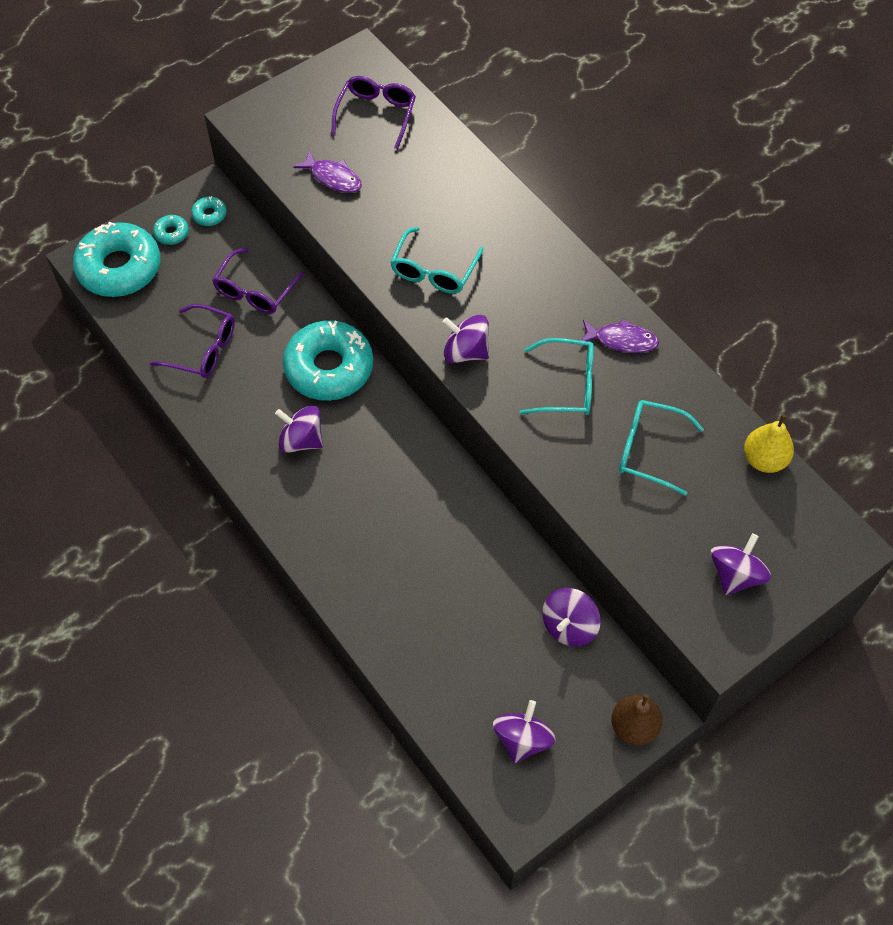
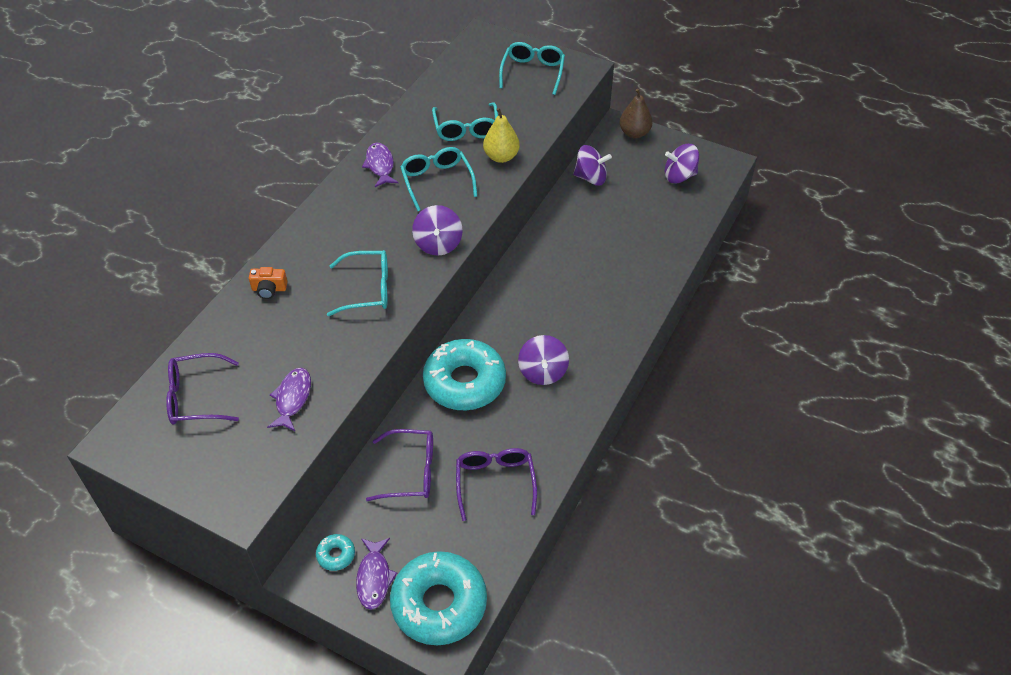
camera: 115 degrees left, 10 degrees down
turquoise donut [153,215,189,245] -> purple fish [356,538,397,610]
purple spinning top [711,533,771,595] -> turquoise glasses [499,42,565,95]
yellow pear [744,414,794,473] -> yellow pear moved to [483,108,520,163]
none -> orange camera [249,267,288,299]

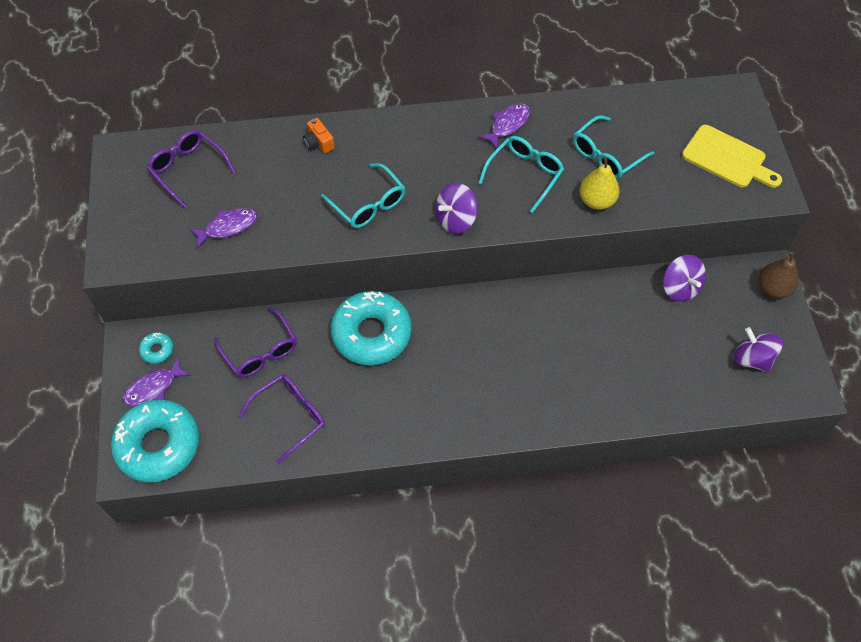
camera: 55 degrees right, 10 degrees up
turquoise glasses [499,42,565,95] -> yellow cutting board [682,125,782,188]
purple spinning top [518,335,569,385] -> none

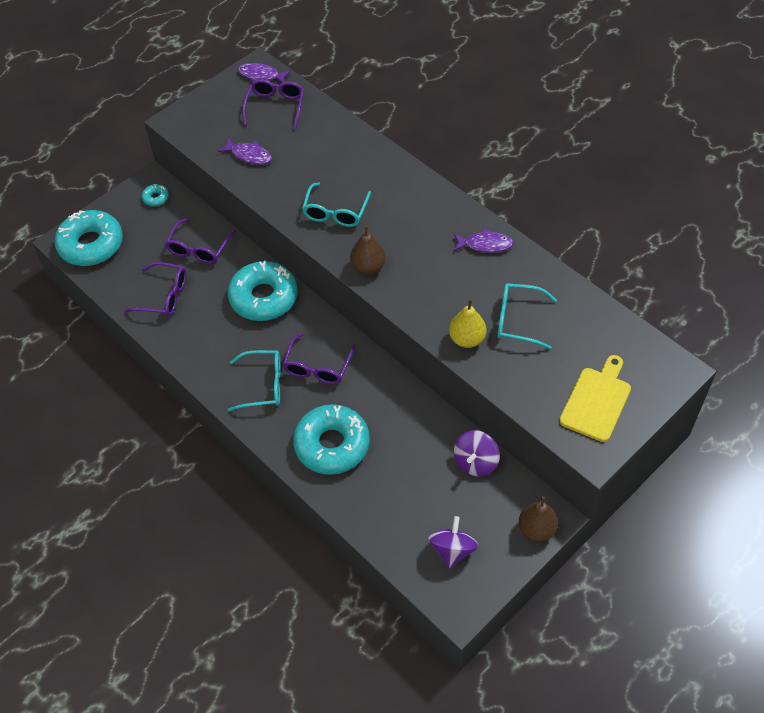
camera: 55 degrees right, 5 degrees down
purple fish [123,357,191,406] -> purple fish moved to [238,63,291,83]
orange camera [303,118,335,153] -> none
purple spinning top [435,183,478,234] -> brown pear [350,226,386,274]
turquoise glasses [478,136,564,213] -> turquoise glasses moved to [228,350,281,412]
yellow cutting board [682,125,782,188] -> yellow cutting board turned 150 degrees counterclockwise [559,355,631,442]
none -> purple glasses [283,333,355,384]
none -> turquoise donut [293,404,370,475]

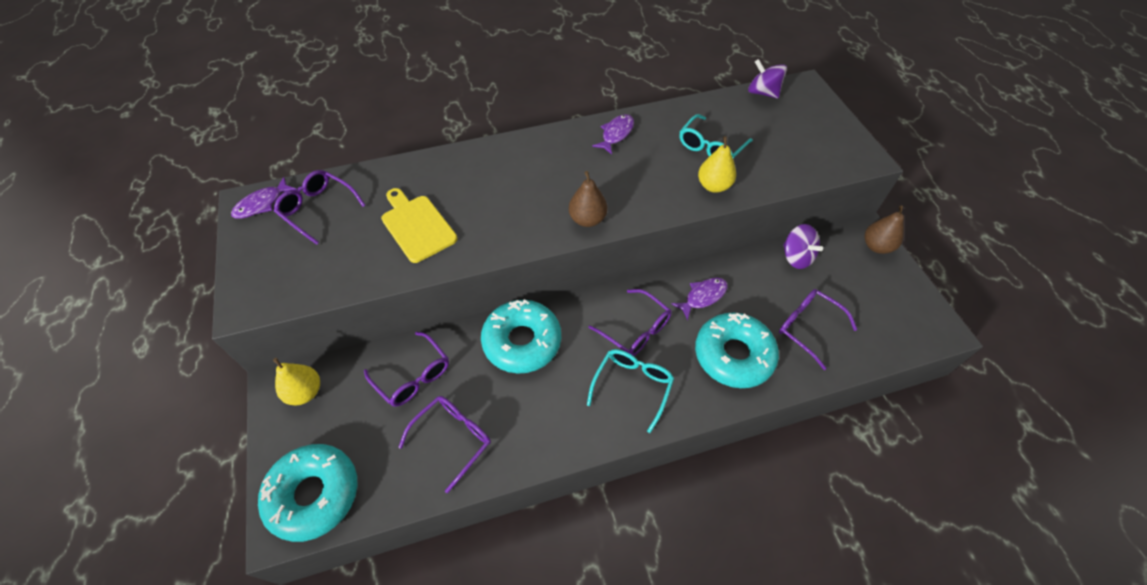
camera: 65 degrees left, 0 degrees up
turquoise donut [142,184,169,206] -> yellow pear [273,358,320,406]
purple fish [218,137,272,165] -> purple fish moved to [672,277,727,321]
turquoise glasses [302,182,371,227] -> none
purple spinning top [428,516,478,568] -> purple spinning top moved to [748,59,787,98]
yellow cutting board [559,355,631,442] -> yellow cutting board moved to [381,188,457,263]
none -> purple glasses [779,289,858,370]

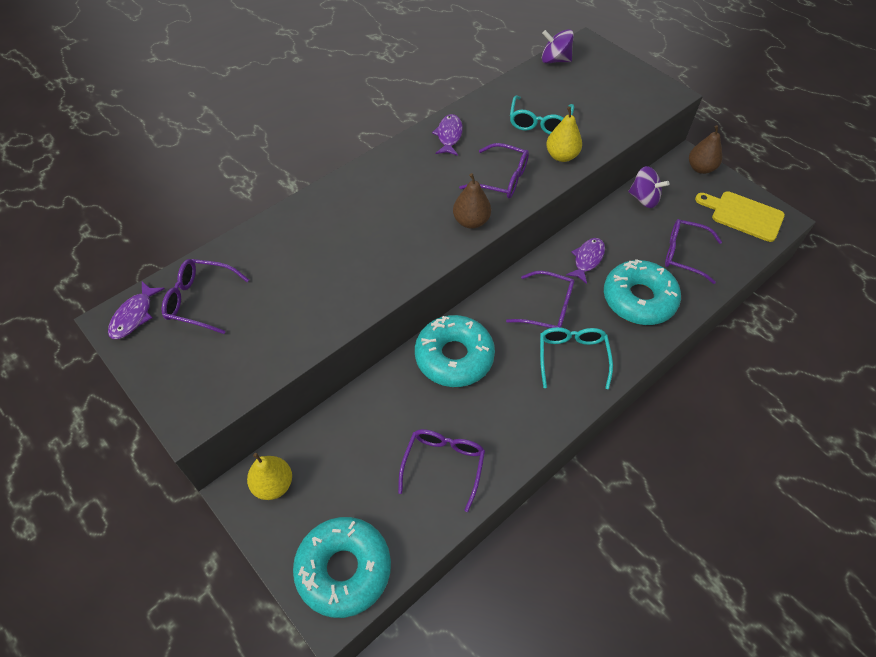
camera: 25 degrees left, 0 degrees up
purple glasses [364,332,449,407] -> purple glasses moved to [459,143,529,199]
yellow cutting board [381,188,457,263] -> yellow cutting board moved to [695,191,785,242]

